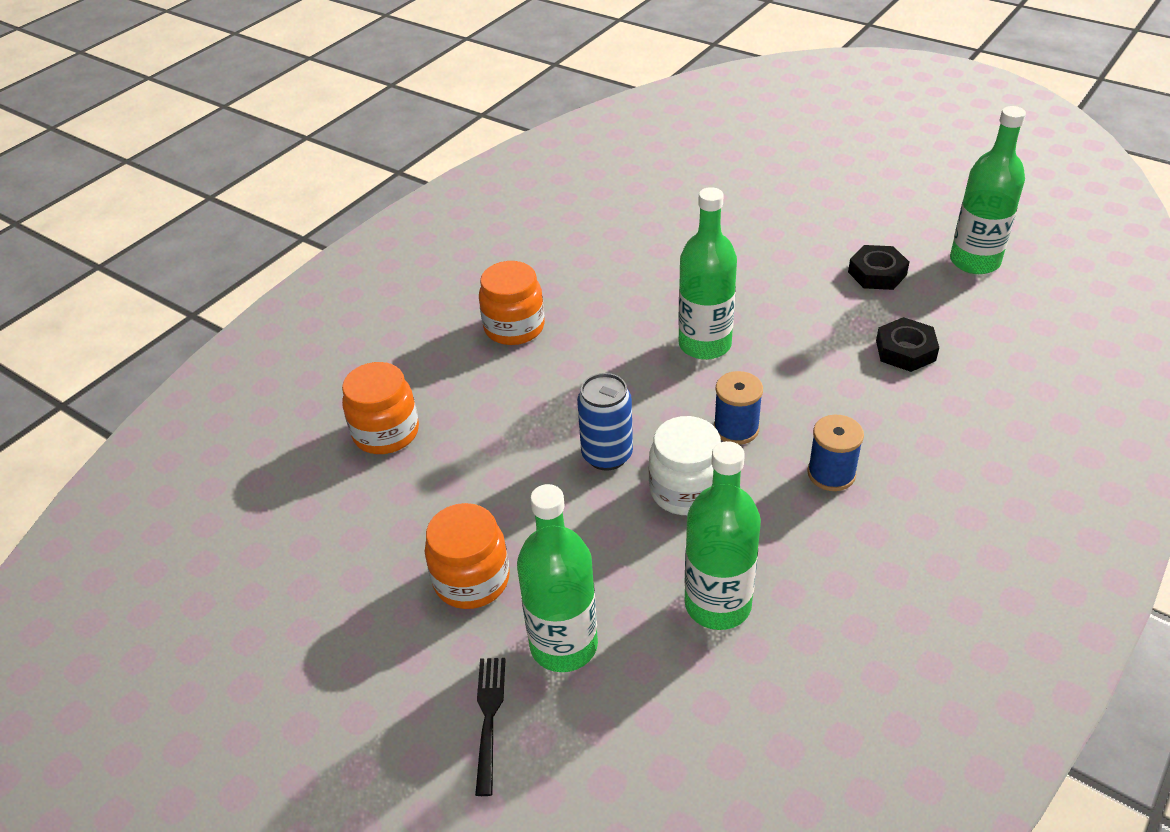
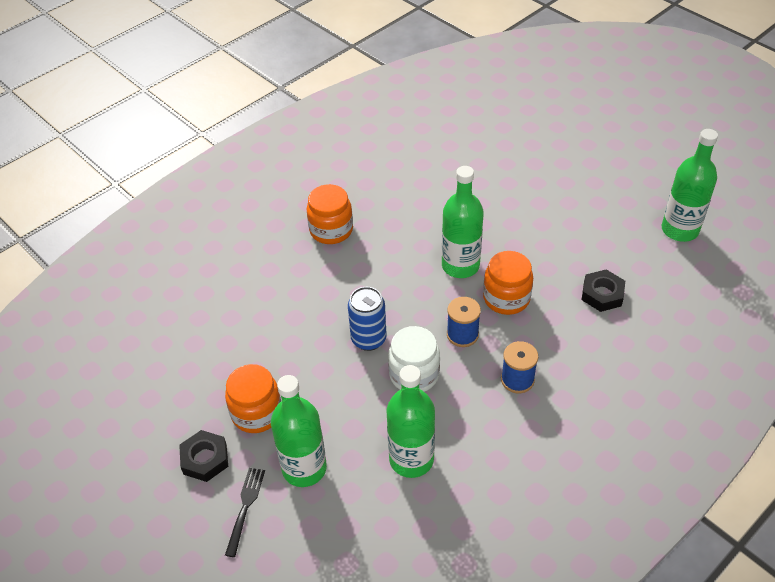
camera: 10 degrees right, 5 degrees up
orange jar [342,362,419,454] -> orange jar moved to [483,251,533,315]
black nut [848,245,910,290] -> black nut moved to [179,430,228,482]

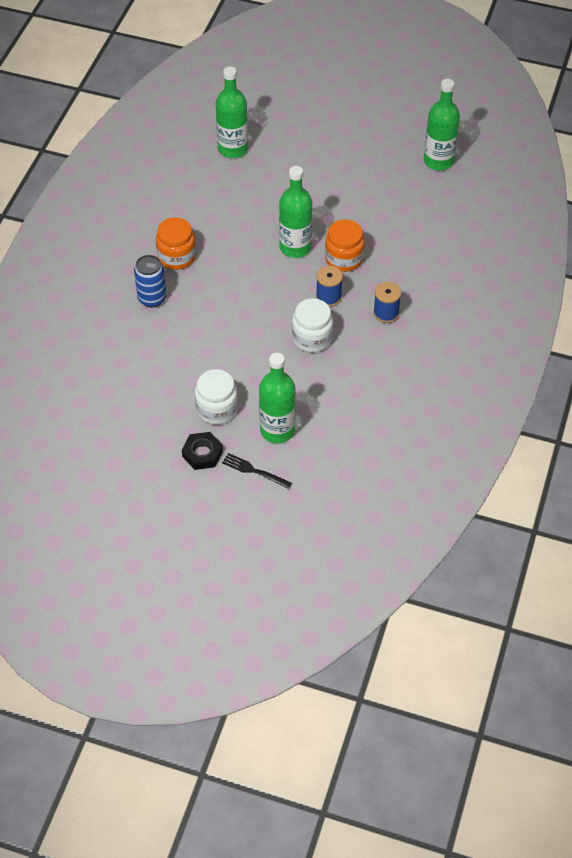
camera: 30 degrees left, 5 degrees up
orange jar [225,364,281,433] -> white jar [195,369,238,425]
black fork [225,468,265,557] -> black fork turned 45 degrees counterclockwise [222,453,292,489]
blue can [348,287,387,351] -> blue can moved to [134,255,166,307]
green bottle [386,365,435,478] -> green bottle moved to [216,66,248,158]
black nut [582,269,625,312] -> none

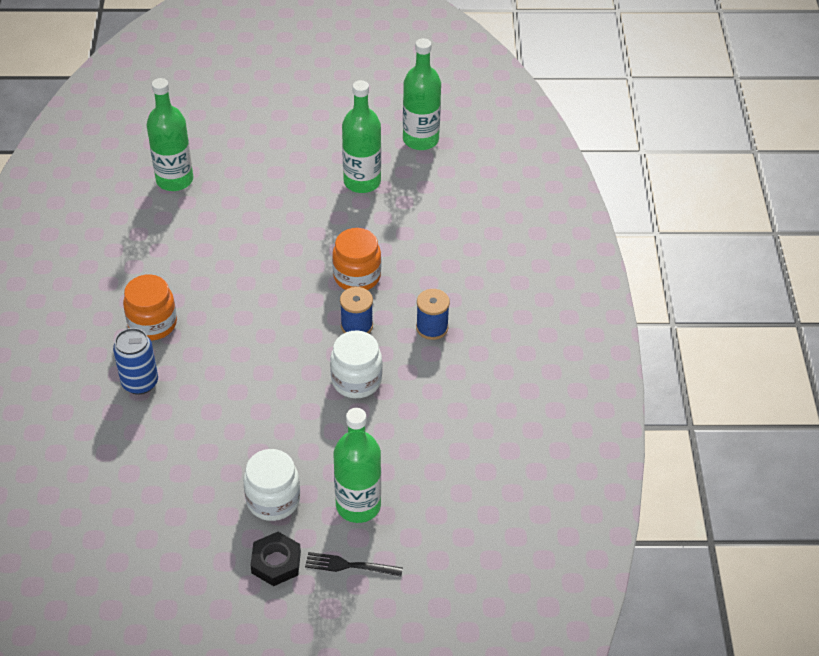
camera: 20 degrees left, 5 degrees down
green bottle [279,166,312,258] -> green bottle moved to [342,80,381,193]

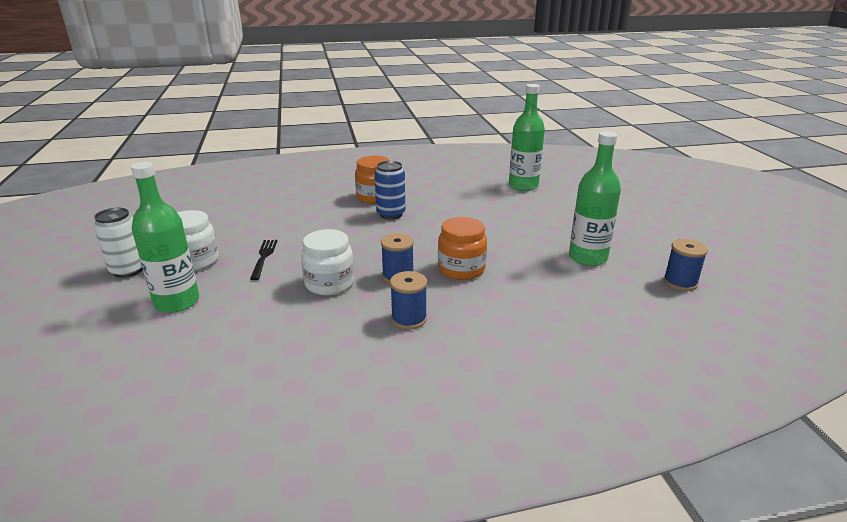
camera: 80 degrees right, 20 degrees down
blue can [113,328,158,395] -> blue can moved to [375,161,405,220]
black nut [250,532,301,586] -> white can [94,208,143,278]
black fork [305,552,403,577] -> black fork moved to [250,240,277,280]
green bottle [403,38,441,150] -> blue spool [663,239,708,291]

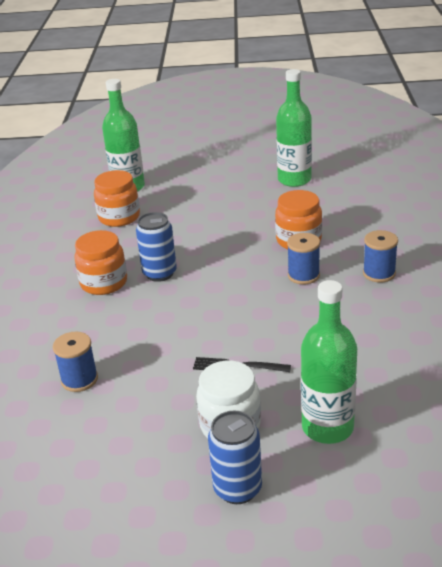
camera: 75 degrees left, 5 degrees up
white can [94,208,143,278] -> blue can [208,411,262,504]
white jar [301,229,354,295] -> none
blue spool [663,239,708,291] -> blue spool moved to [53,332,98,392]
none -> orange jar [94,170,140,227]

